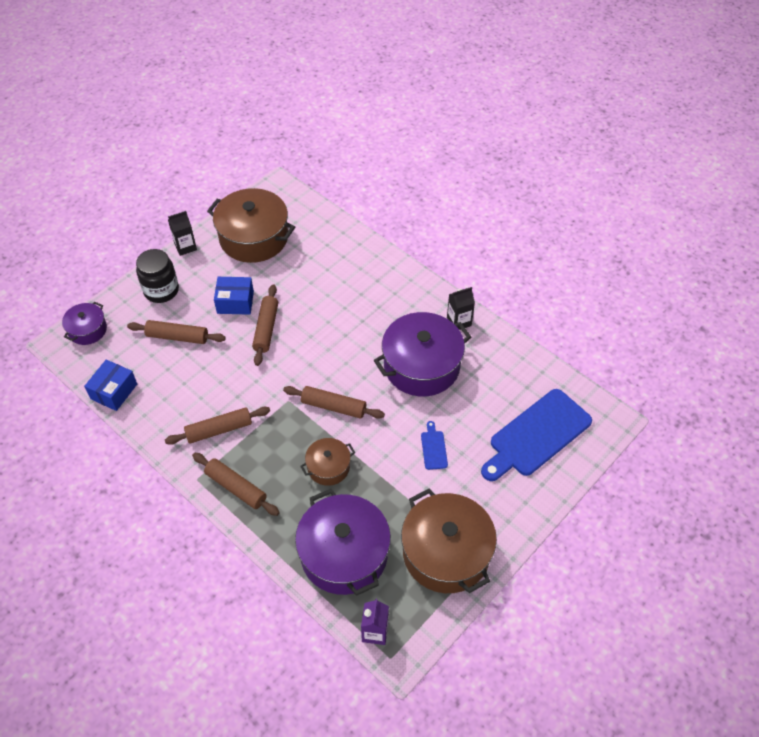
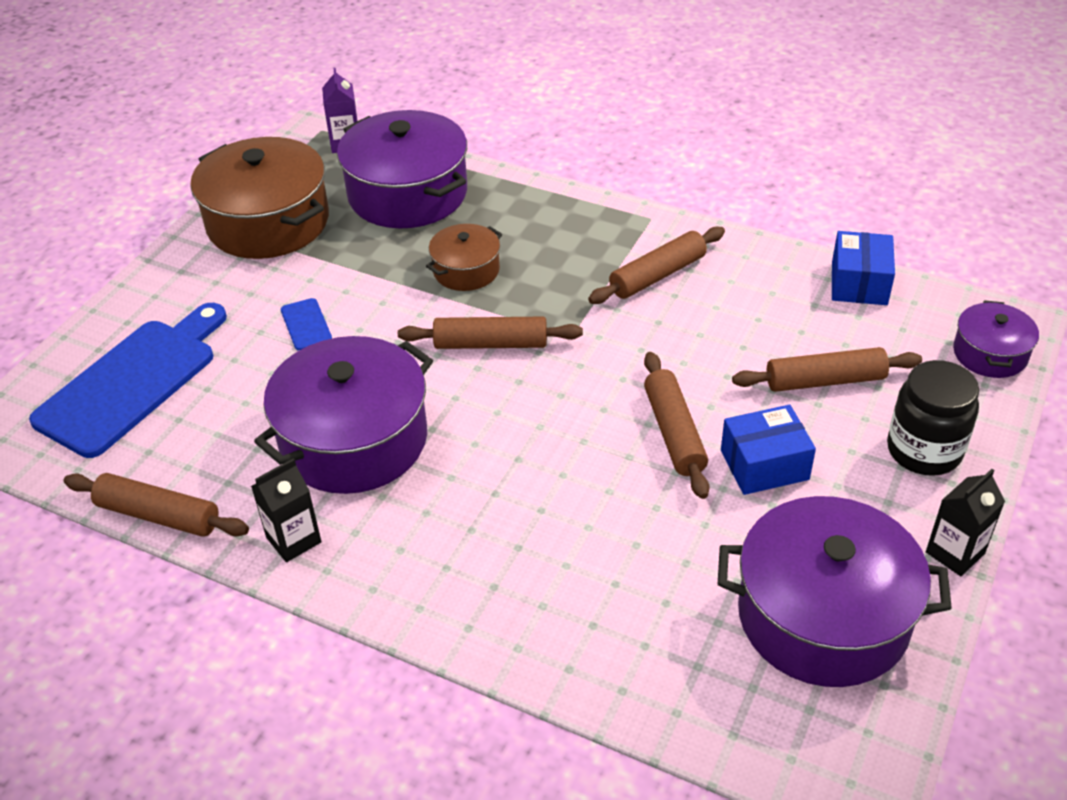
camera: 165 degrees right, 10 degrees down
brown rolling pin [192,453,280,516] -> brown rolling pin moved to [64,473,249,537]
brown pot [207,188,295,263] -> purple pot [718,496,952,687]

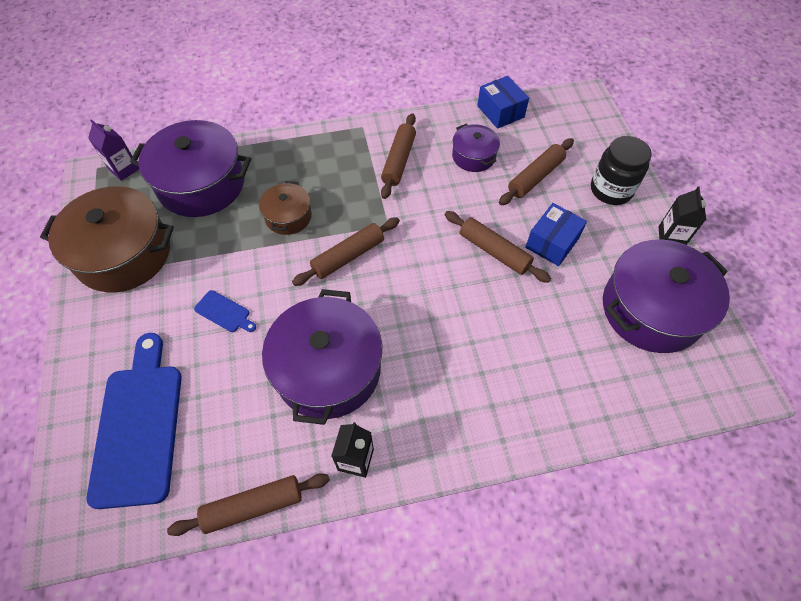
camera: 40 degrees left, 15 degrees up
purple pot [953,300,1039,378] -> purple pot moved to [452,124,500,172]

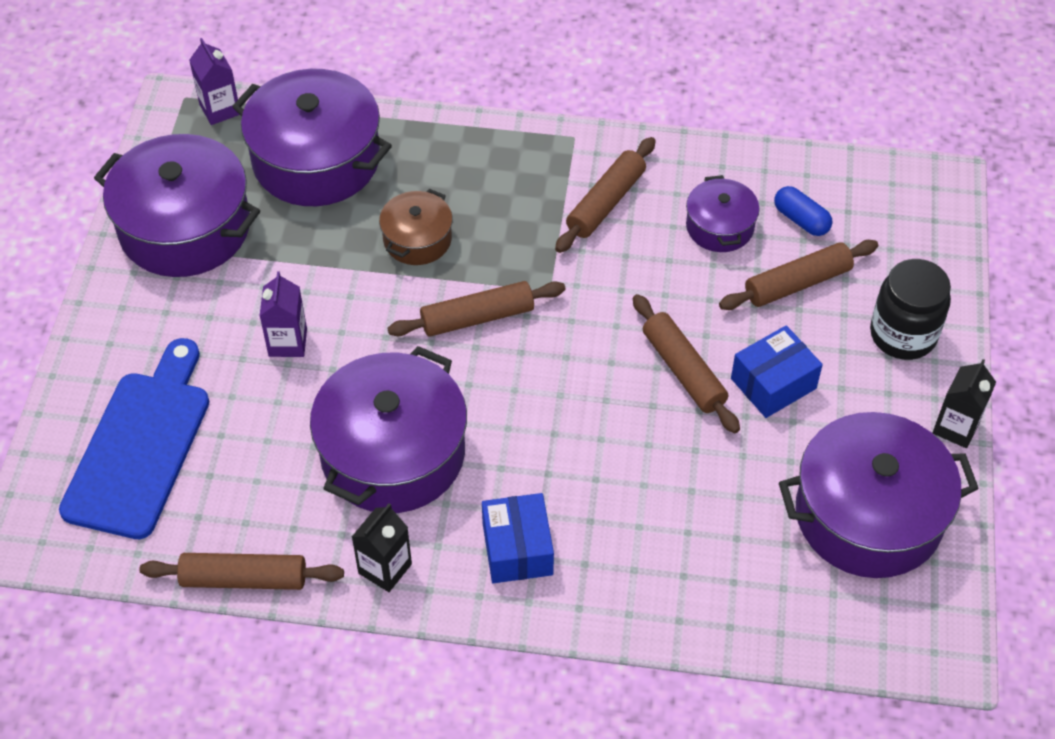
camera: 20 degrees right, 5 degrees down
brown pot [40,186,174,292] -> purple pot [94,134,260,277]
blue cutting board [194,290,256,332] -> purple carton [260,271,307,357]
blue box [477,76,529,129] -> blue box moved to [482,493,554,583]
none -> blue capsule [774,186,832,236]

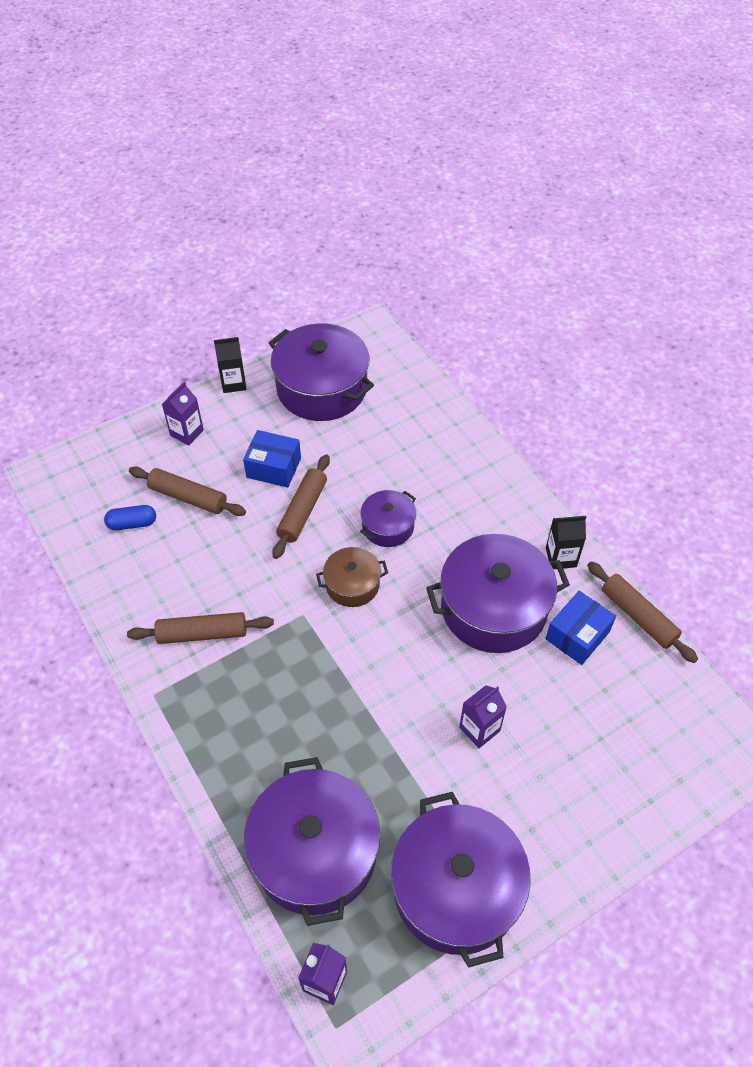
camera: 130 degrees left, 0 degrees up
blue cutting board [59,338,209,539] -> none
brown pot [379,189,453,265] -> brown pot moved to [316,547,388,607]
brown rolling pin [388,281,566,337] -> none
blue box [482,493,554,583] -> blue box moved to [545,591,616,665]
purple pot [686,175,759,252] -> purple pot moved to [360,490,416,547]
blue capsule [774,186,832,236] -> blue capsule turned 75 degrees clockwise [104,505,156,530]
black jar [870,259,951,360] -> purple carton [162,382,204,446]

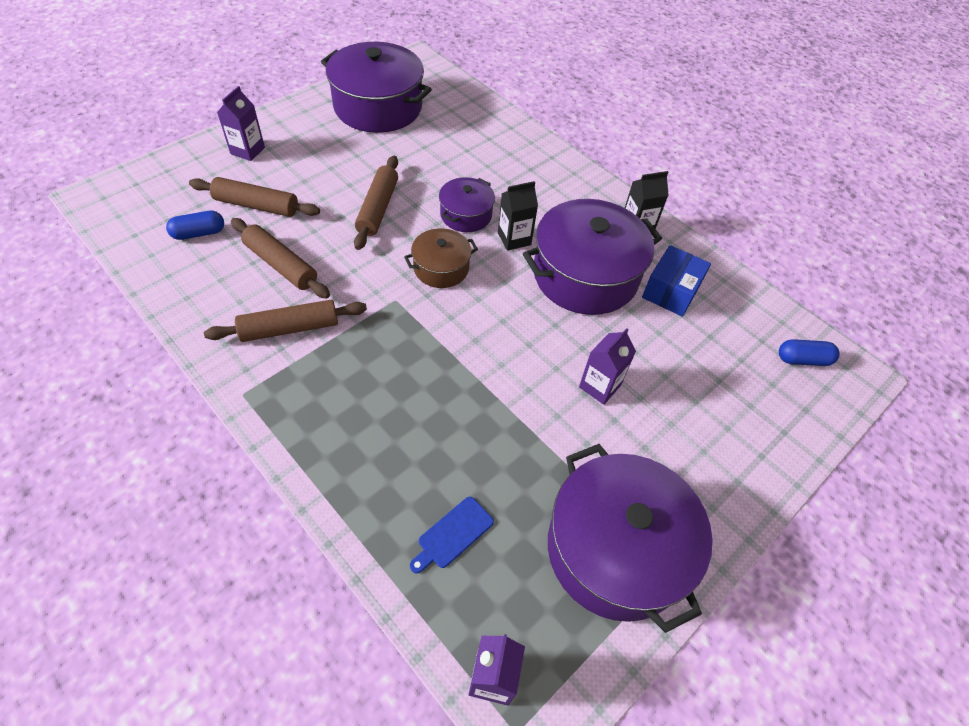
camera: 15 degrees left, 0 degrees up
black carton [214,337,247,393] -> black carton moved to [498,181,538,251]
blue box [243,430,301,488] -> none
purple pot [244,757,380,926] -> blue cutting board [410,497,494,574]
brown rolling pin [587,561,698,663] -> brown rolling pin moved to [231,218,330,299]
none -> blue capsule [779,339,839,366]

